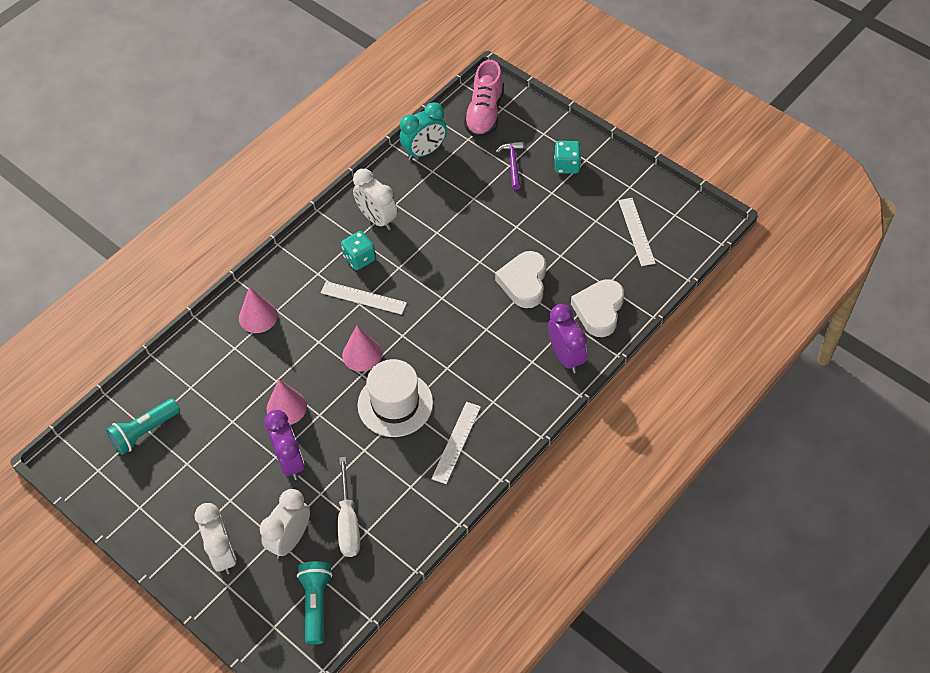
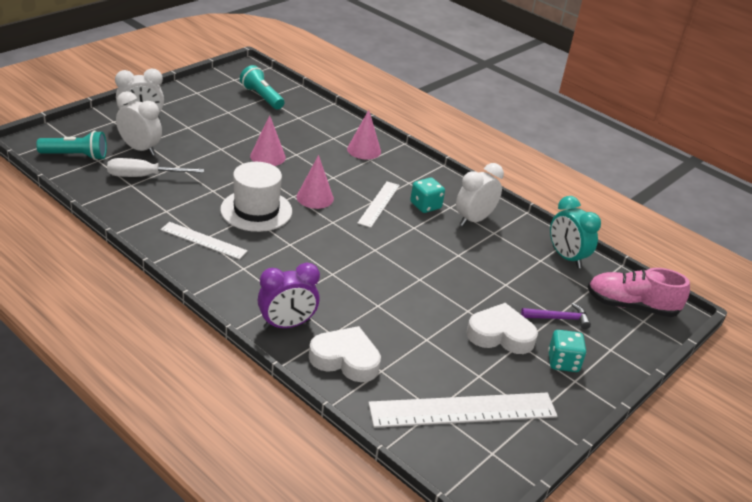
camera: 85 degrees right, 20 degrees down
purple clock [264,410,304,480] -> none
white heart [495,251,546,308] -> white heart moved to [467,303,538,354]
white ruler [618,198,656,266] -> white ruler [368,393,557,428], size x1.73

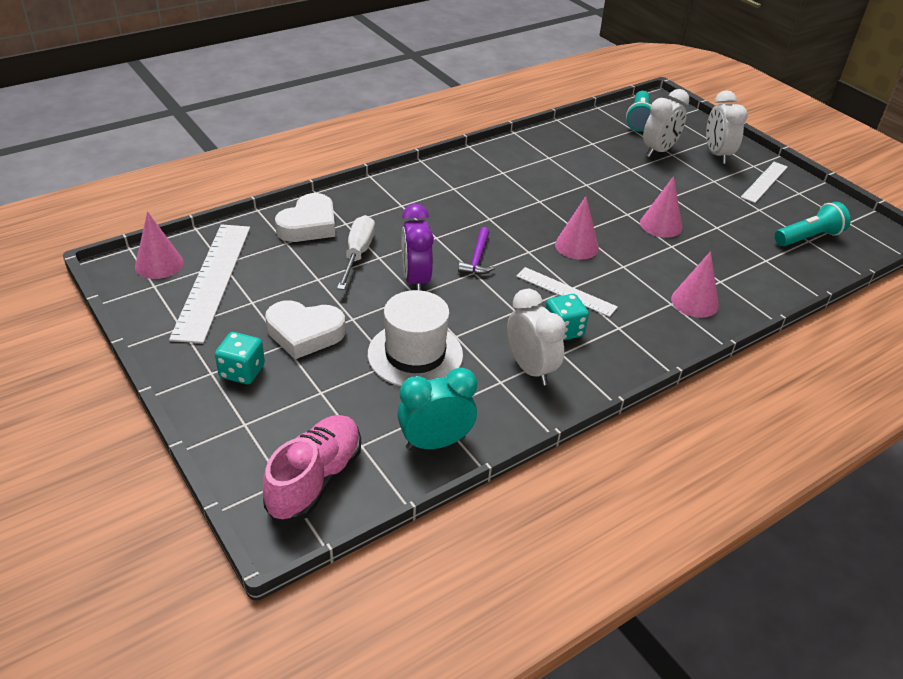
camera: 105 degrees right, 5 degrees up
white screwdriver [107,158,204,177] -> white screwdriver moved to [337,215,375,290]
white ruler [161,222,248,260] -> white ruler moved to [741,162,788,203]
white hat [220,162,292,232] -> white hat moved to [368,290,463,387]
purple clock [258,263,320,329] -> purple clock moved to [402,204,434,291]
white heart [467,303,538,354] -> white heart turned 75 degrees clockwise [265,300,345,359]
purple hammer [521,303,591,329] -> purple hammer moved to [458,227,495,275]
none -> pink cone [135,211,183,279]

